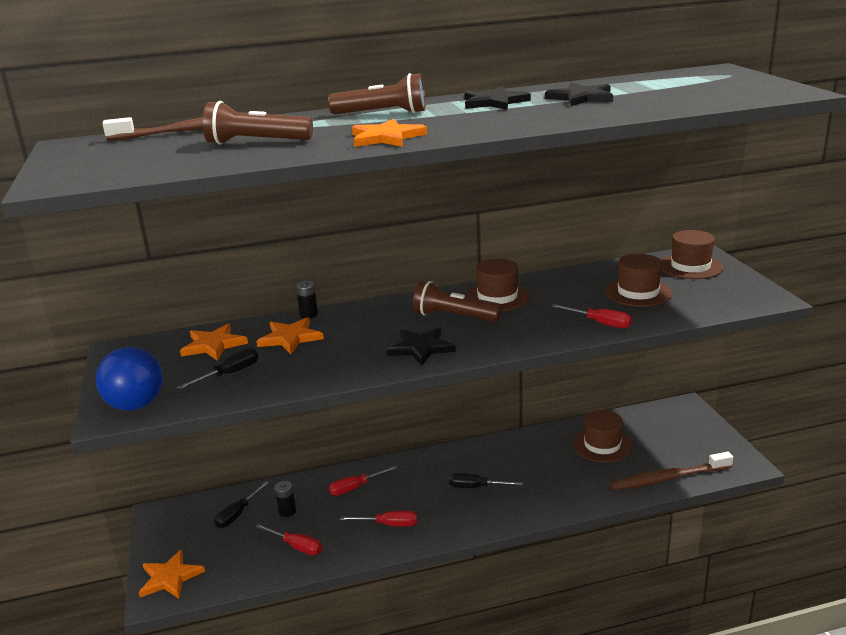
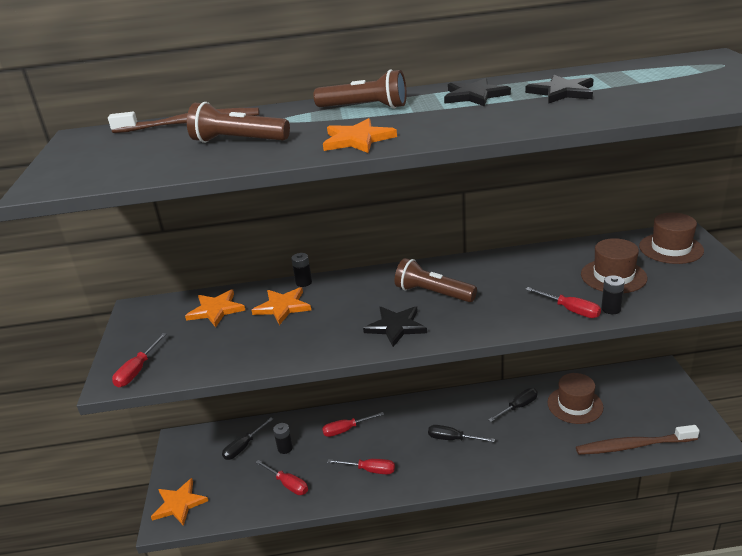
camera: 10 degrees right, 5 degrees up
blue ball [96,347,163,411] -> red screwdriver [112,333,166,387]
black screwdriver [177,348,258,390] -> black screwdriver moved to [488,388,538,422]
brown hat [465,259,530,311] -> none
none -> black battery [601,275,625,314]

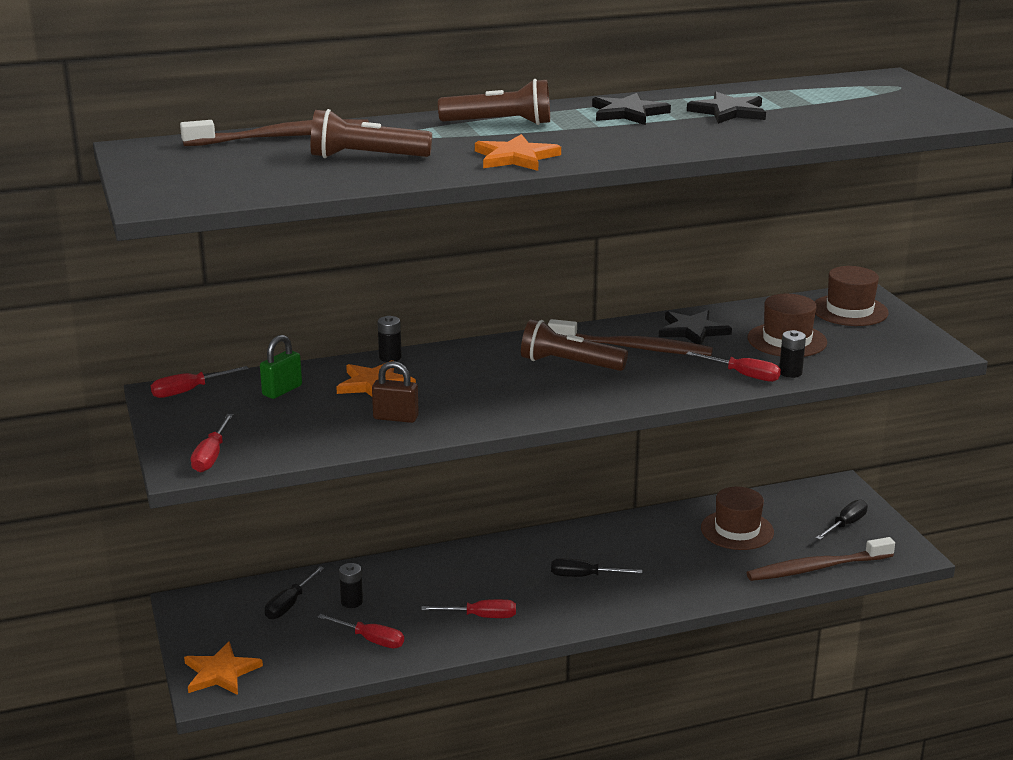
camera: 15 degrees left, 5 degrees down
orange star [185,289,246,327] -> green padlock [260,335,302,399]
red screwdriver [322,412,384,437] -> red screwdriver moved to [151,366,249,398]
black star [363,306,427,347] -> black star moved to [659,310,732,345]
black screwdriver [488,388,538,422] -> black screwdriver moved to [816,500,868,540]
none -> brown padlock [372,361,419,423]
none -> brown toothbrush [548,319,713,356]

